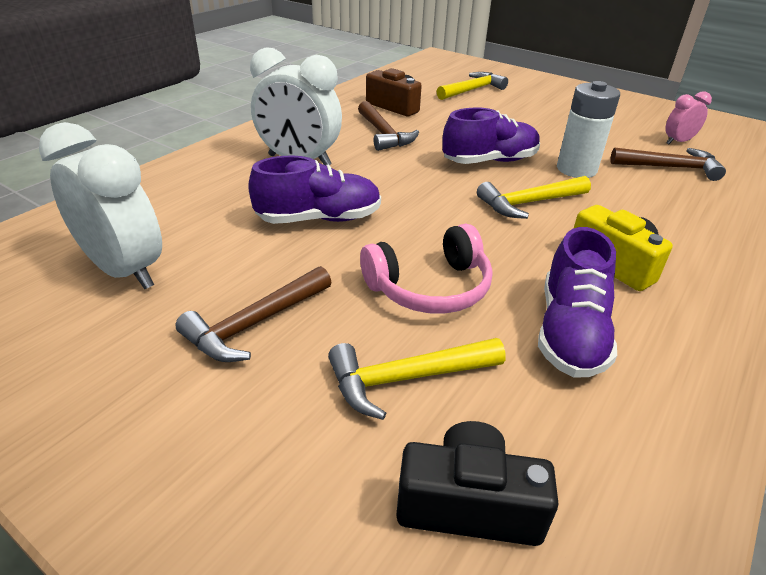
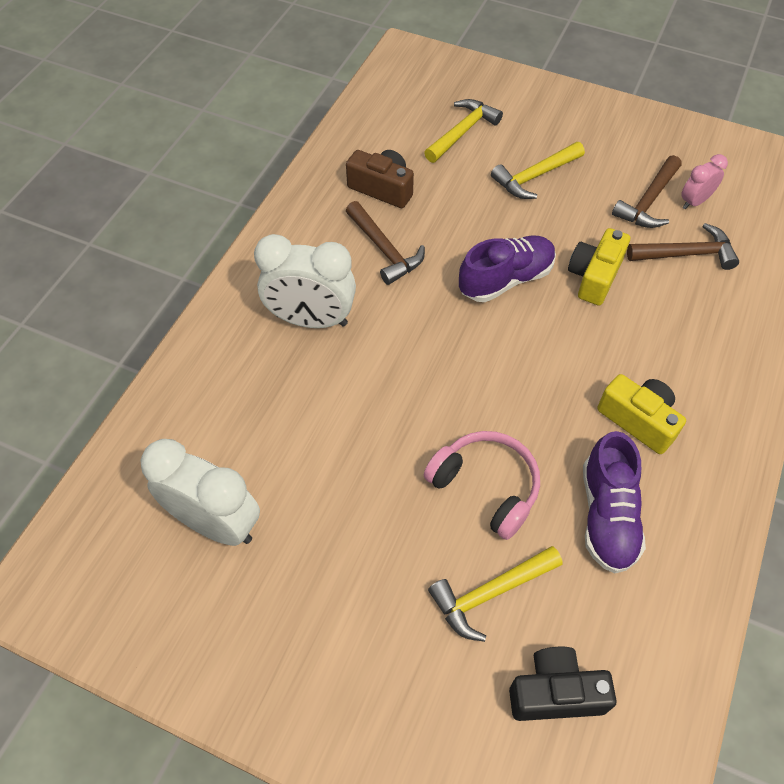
camera: 10 degrees left, 20 degrees up
brown hammer [175,266,332,362] -> brown hammer moved to [612,155,682,228]
purple shoe [248,155,381,224] -> none
pink headphones [360,223,493,314] -> pink headphones turned 105 degrees counterclockwise [424,431,540,540]
yellow hammer [477,176,591,219] -> yellow hammer moved to [491,142,585,199]
white battery [557,81,620,178] -> yellow camera [568,228,630,306]

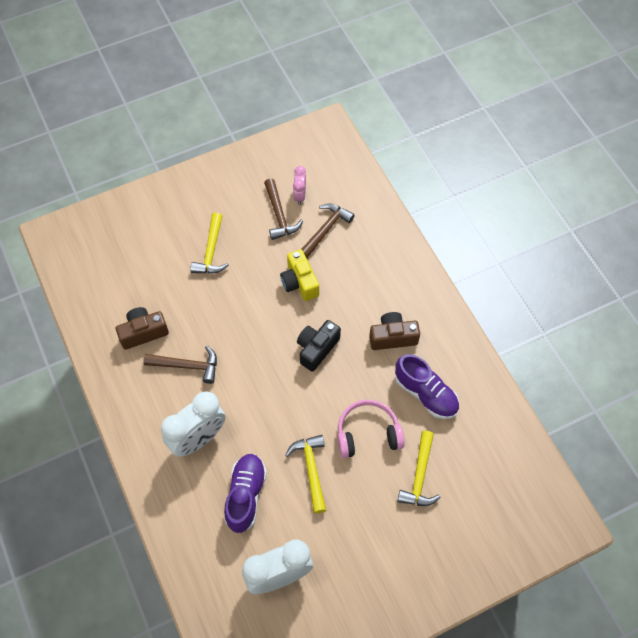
camera: 50 degrees left, 5 degrees up
yellow hammer [424,99,503,163] -> yellow hammer moved to [285,435,326,514]
purple shoe [459,236,556,302] -> purple shoe moved to [224,454,267,533]
black camera [509,646,617,721] -> black camera moved to [297,320,341,372]
yellow camera [597,374,686,454] -> brown camera [369,312,420,350]

